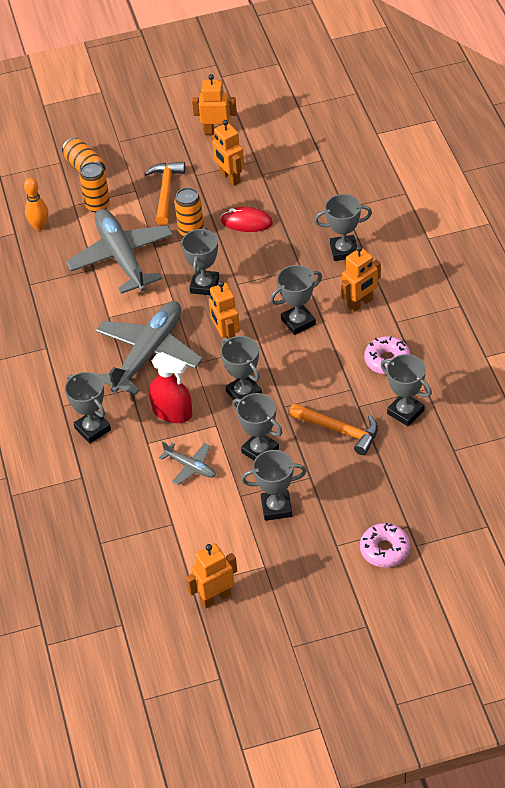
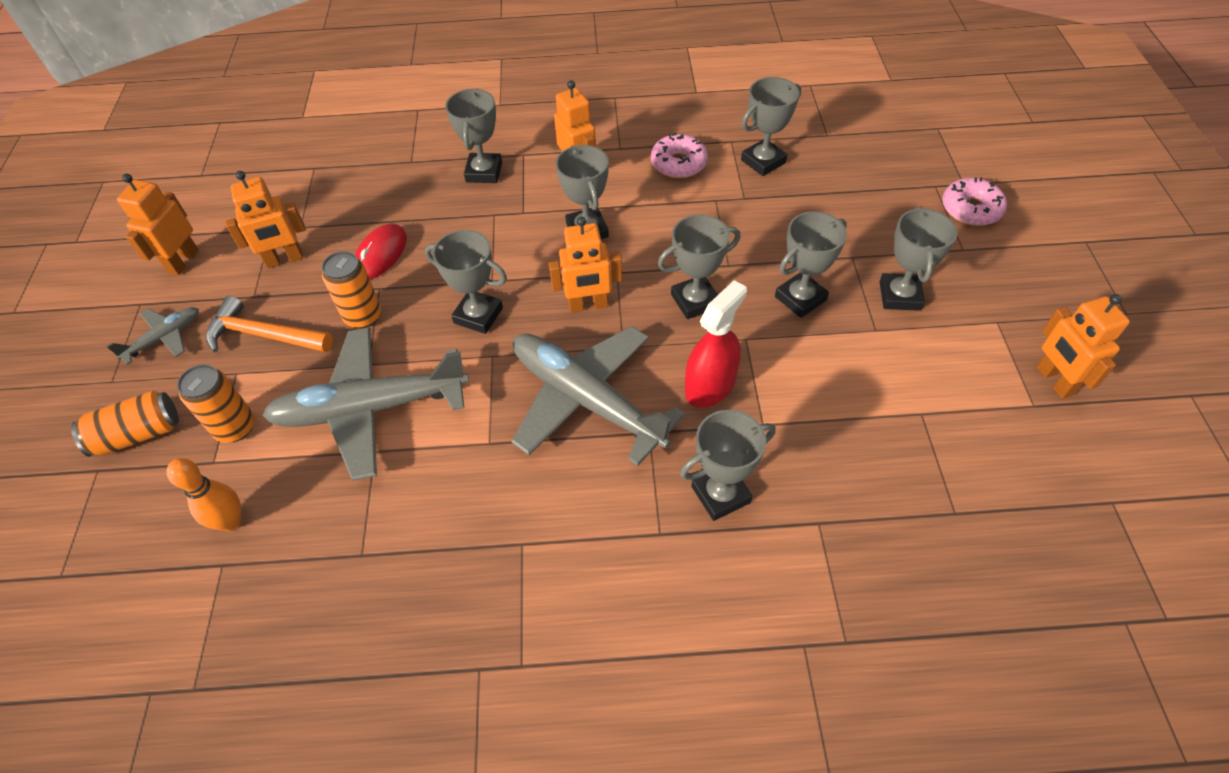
camera: 80 degrees left, 5 degrees up
grey plane [159,442,216,485] -> grey plane moved to [107,307,199,365]
orange hammer [289,403,378,455] -> none

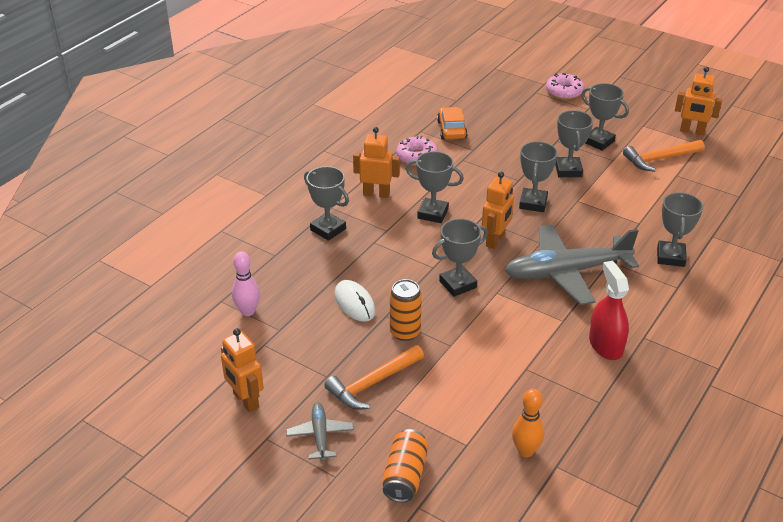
camera: 55 degrees left, 15 degrees down
orange can [177,364,255,443] -> none
orange robot [225,171,306,268] -> none
grey plane [262,327,469,481] -> none
red mouse [355,224,407,279] -> white mouse [334,280,375,322]
red spray bottle [685,280,747,408] -> red spray bottle moved to [589,261,629,360]
grey trophy [741,77,801,176] -> orange car [437,107,468,139]
none -> pink bowling pin [232,251,260,316]
none -> orange hammer [623,140,704,172]

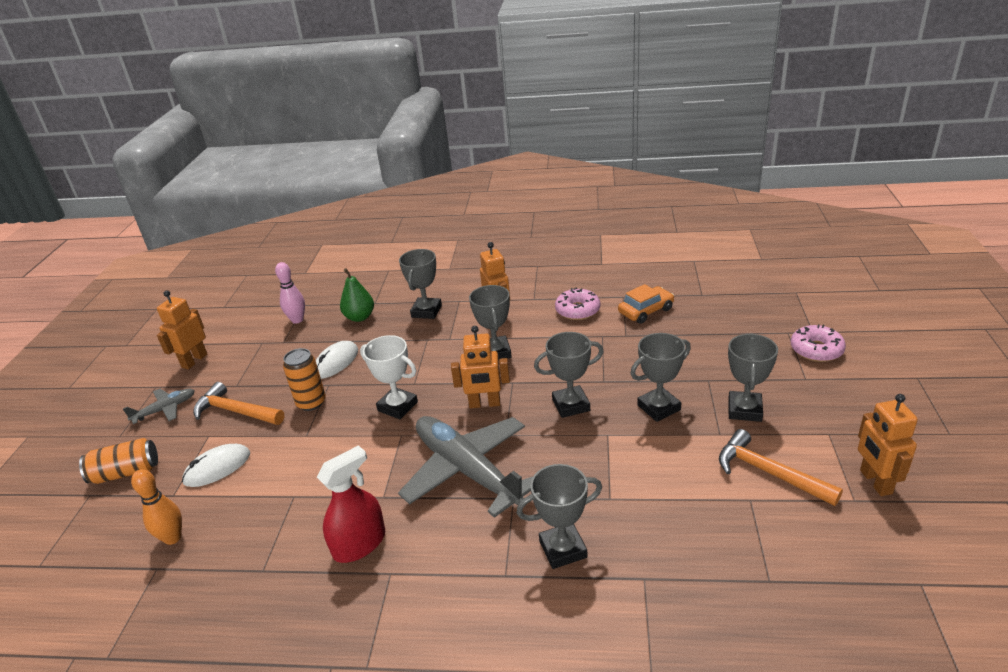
camera: 65 degrees right, 5 degrees down
grey trophy [432,219,488,297] -> white trophy [360,335,418,419]
none -> white mouse [182,444,250,487]
none -> green pear [340,268,374,322]

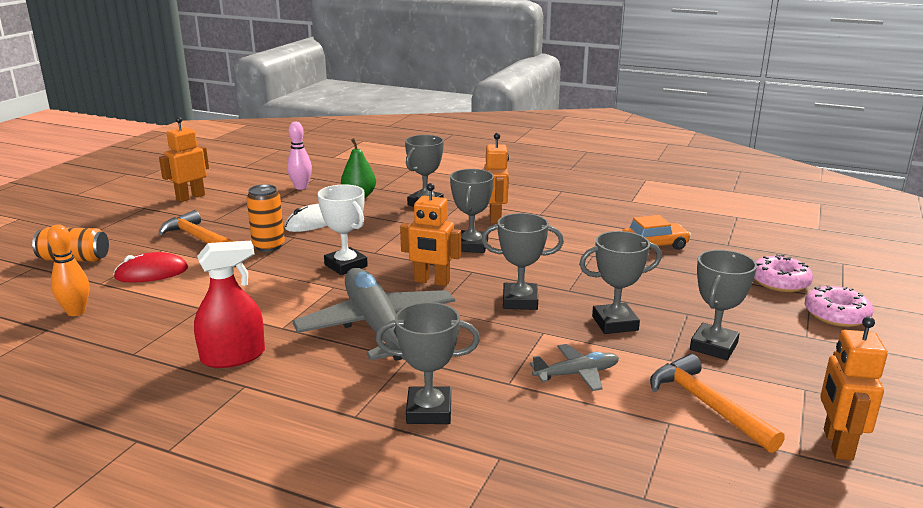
camera: 15 degrees right, 10 degrees down
grey plane [123,389,195,424] -> grey plane moved to [530,344,619,391]
white mouse [182,444,250,487] -> red mouse [113,252,188,282]
pink donut [555,288,600,320] -> pink donut moved to [754,254,813,292]

